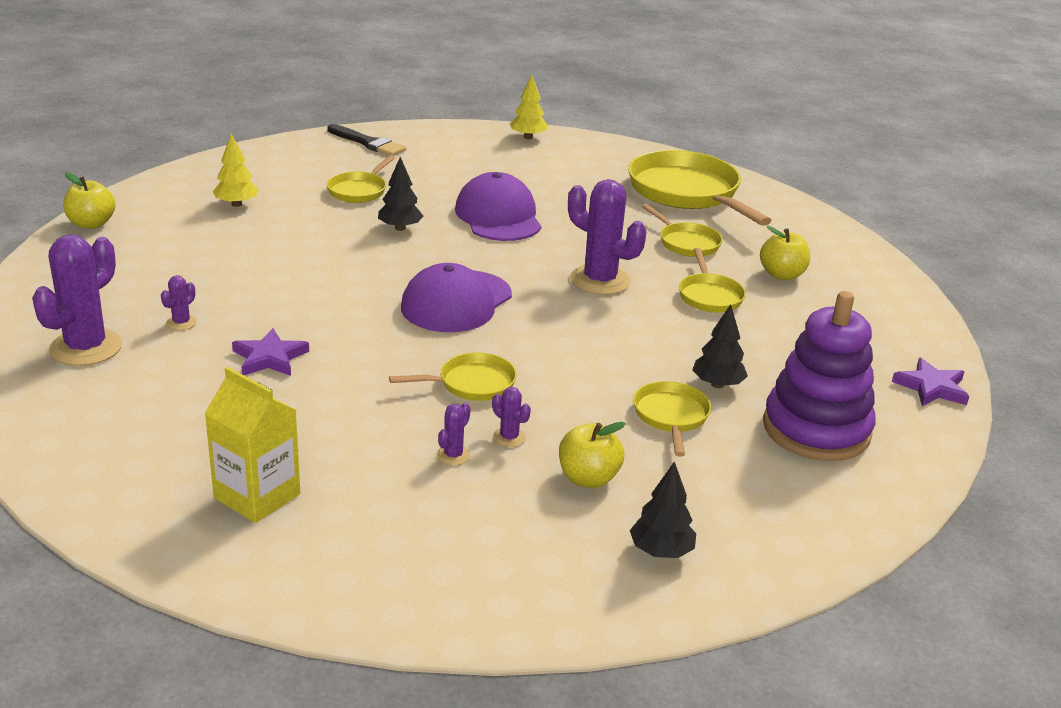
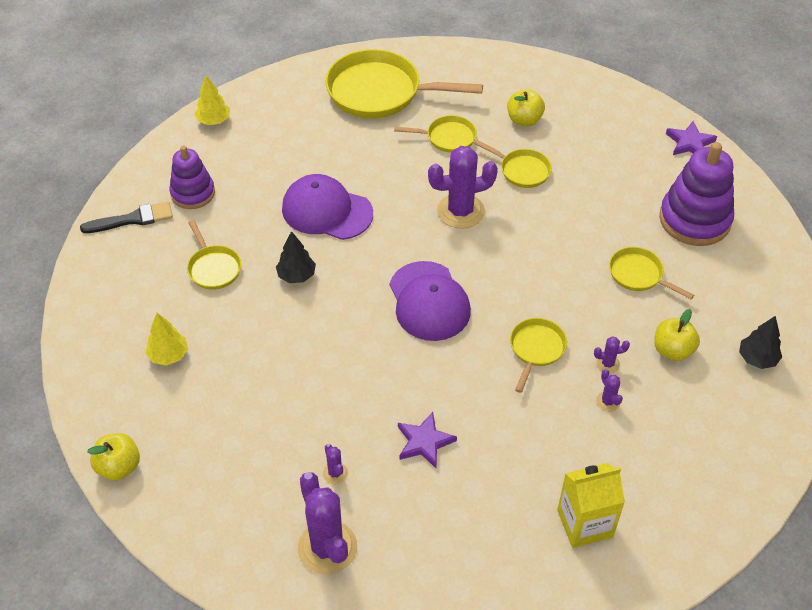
camera: 50 degrees left, 20 degrees up
black tree [692,304,748,388] -> none
none -> purple stacking toy [169,145,215,209]

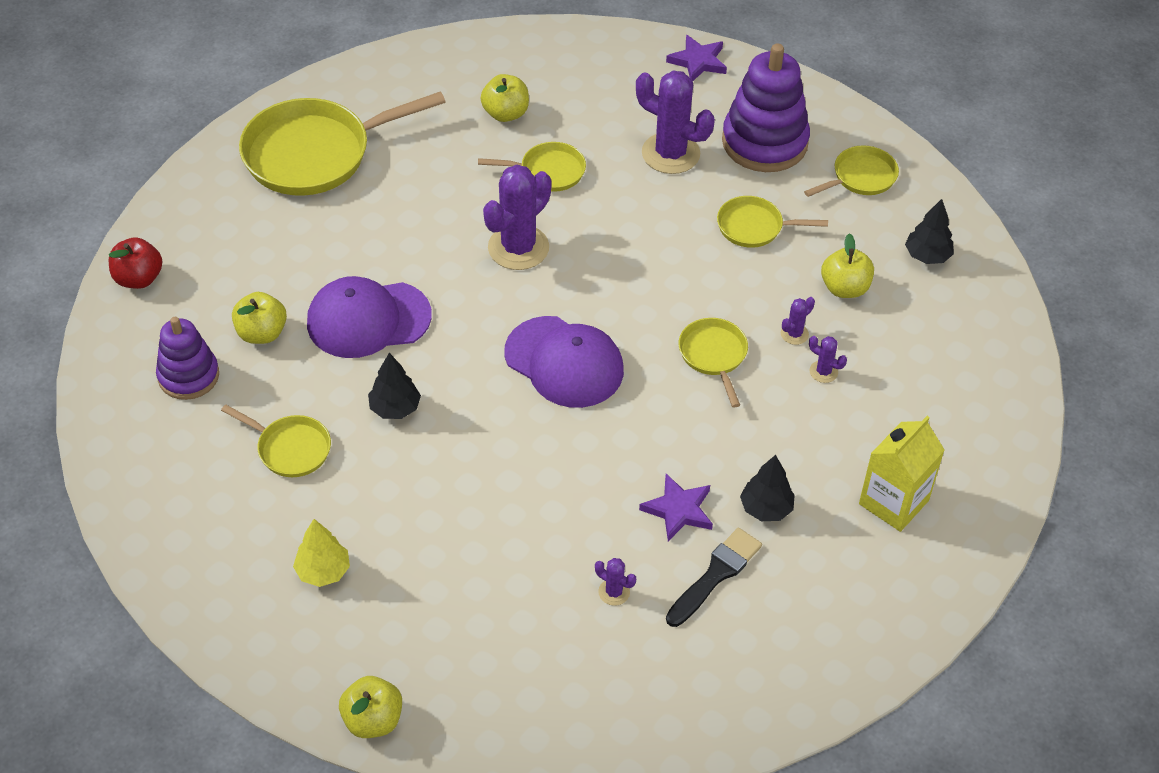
camera: 35 degrees left, 0 degrees up
black brush [80,201,173,233] -> black brush moved to [666,528,762,627]
yellow tree [194,75,230,125] -> red apple [109,237,162,289]
purple cactus [298,472,357,575] -> purple cactus moved to [636,71,715,174]
yellow pan [394,115,477,153] -> yellow pan moved to [804,145,899,197]
none -> yellow apple [232,292,287,344]
none -> black tree [740,455,795,521]

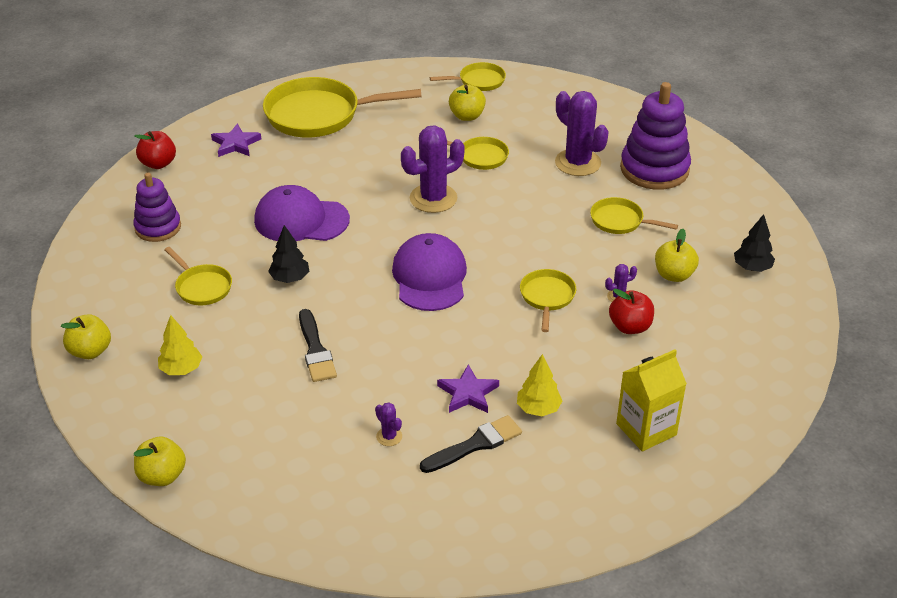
camera: 20 degrees right, 10 degrees down
yellow apple [232,292,287,344] -> yellow apple moved to [61,314,111,359]
purple cap [505,316,624,408] -> purple cap turned 150 degrees counterclockwise [392,233,467,311]
purple star [666,35,727,81] -> purple star moved to [211,124,261,157]
black tree [740,455,795,521] -> yellow tree [517,354,562,416]
yellow pan [804,145,899,197] -> yellow pan moved to [430,62,506,91]
purple cactus [809,336,847,383] -> red apple [609,289,654,334]
none -> black brush [299,309,337,382]

